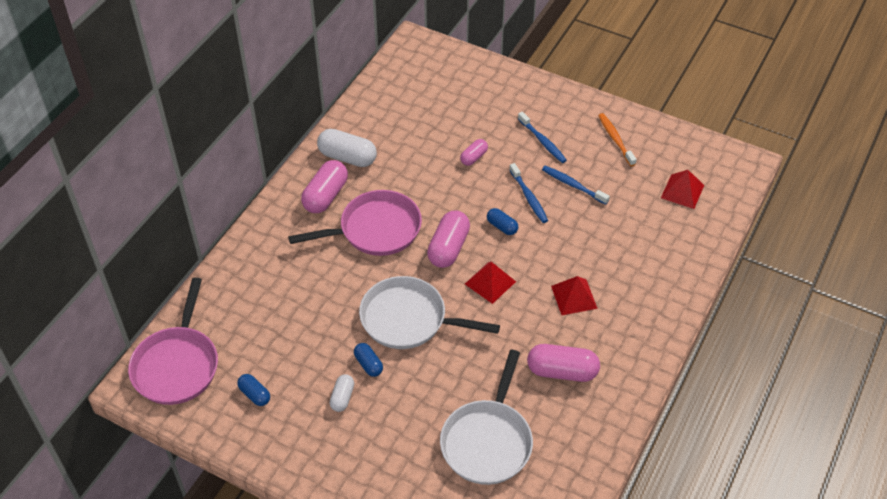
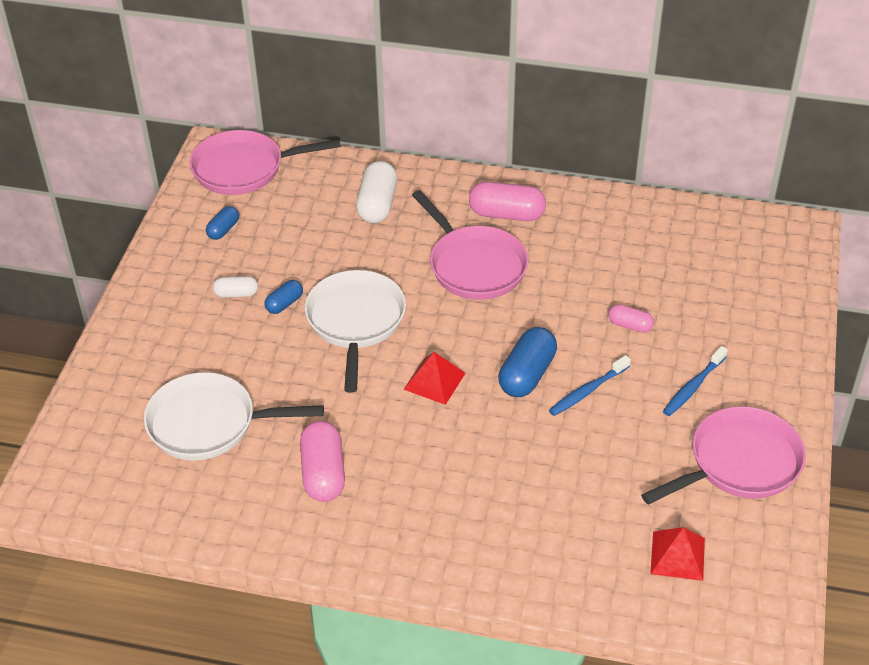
camera: 75 degrees right, 5 degrees down
white capsule [317,129,377,167] -> white capsule moved to [356,161,397,223]
pink capsule [427,211,470,268] -> none
blue capsule [487,208,518,235] -> blue capsule [498,327,557,397], size x1.80
blue toothbrush [542,166,610,205] -> none
red pyramid [551,276,598,315] -> none
orange toothbrush [598,113,636,166] -> pink pan [641,406,806,505]

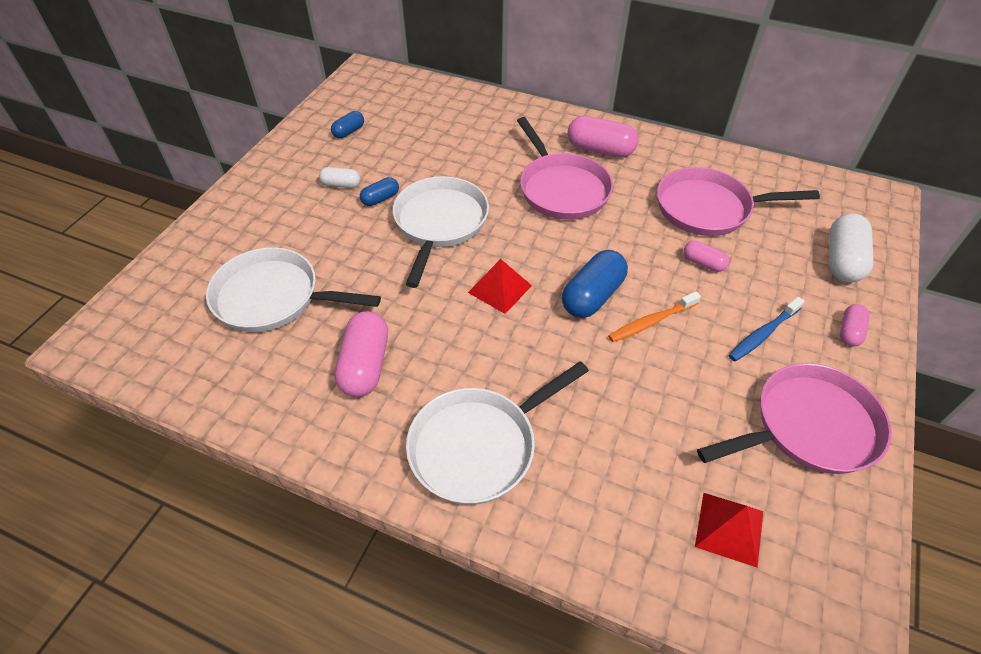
camera: 10 degrees right, 5 degrees up
pink pan [190,130,341,195] -> pink pan moved to [657,167,820,236]
white capsule [356,161,397,223] -> white capsule moved to [829,213,874,282]
blue toothbrush [549,355,631,416] -> orange toothbrush [608,291,701,342]
none -> white pan [406,361,589,505]
none -> pink capsule [840,304,869,346]

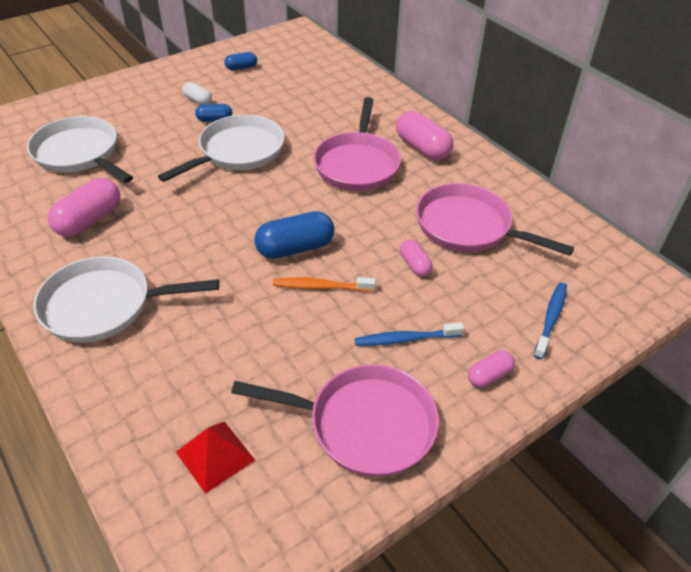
camera: 30 degrees right, 5 degrees down
red pyramid [468,259,532,314] -> none
white capsule [829,213,874,282] -> blue toothbrush [534,282,567,359]

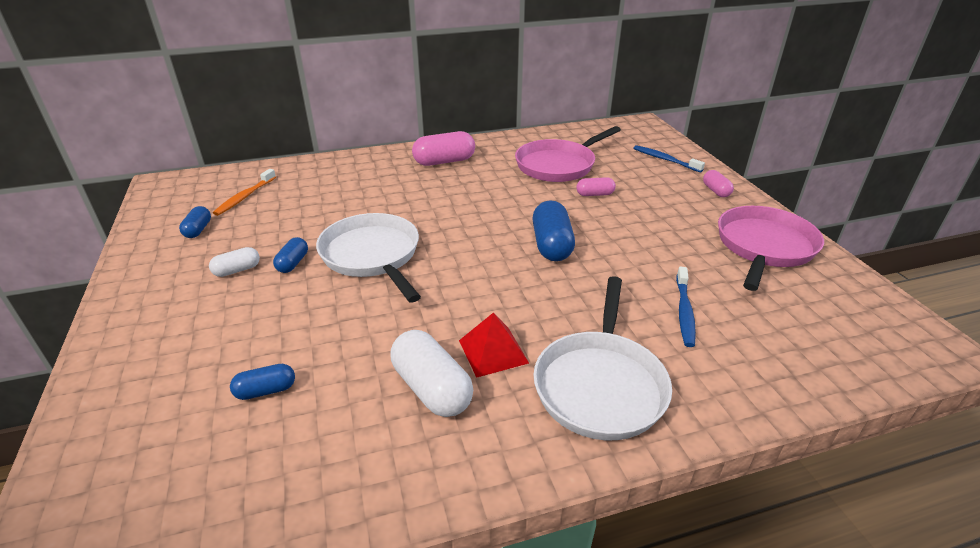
camera: 70 degrees left, 10 degrees down
white pan [27,116,133,183] -> blue capsule [230,364,295,400]
pink capsule [47,178,120,237] -> white capsule [390,330,473,417]
red pyramid [176,421,255,494] -> red pyramid moved to [459,312,529,378]
orange toothbrush [273,277,376,292] -> orange toothbrush moved to [213,169,276,216]
pink pan [313,97,401,191] -> none
blue toothbrush [355,322,464,346] -> blue toothbrush moved to [676,267,696,347]

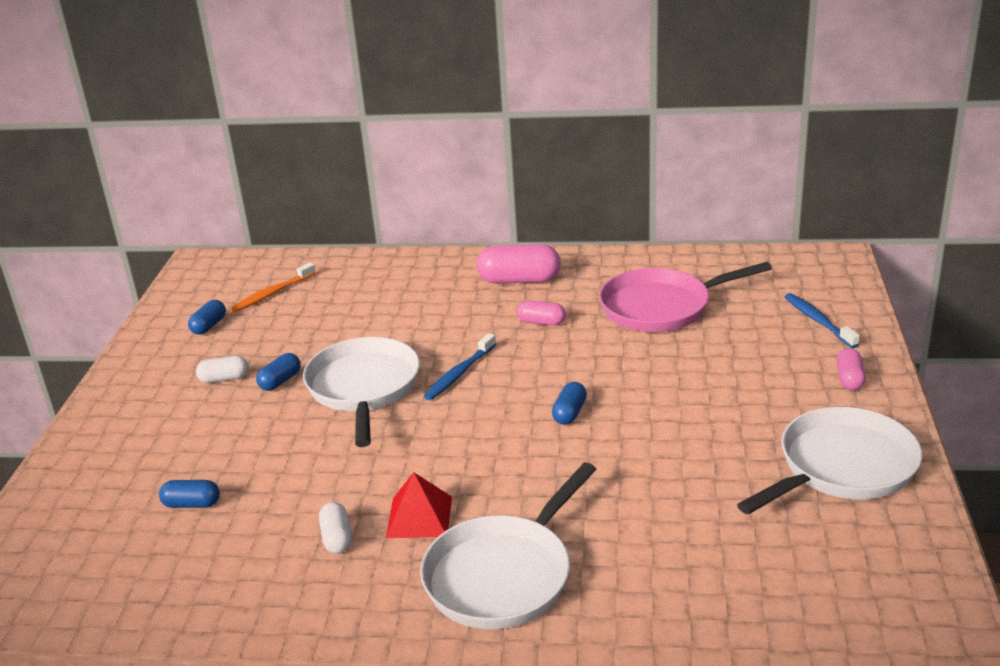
camera: 25 degrees right, 5 degrees down
white capsule [390,330,473,417] -> white capsule [319,502,352,554], size x0.56
blue capsule [532,200,575,261] -> blue capsule [552,382,587,425], size x0.56
pink capsule [576,177,616,196] -> pink capsule moved to [517,300,566,326]
blue toothbrush [676,267,696,347] -> blue toothbrush moved to [424,333,496,400]
pink pan [718,206,824,291] -> white pan [737,407,922,515]

